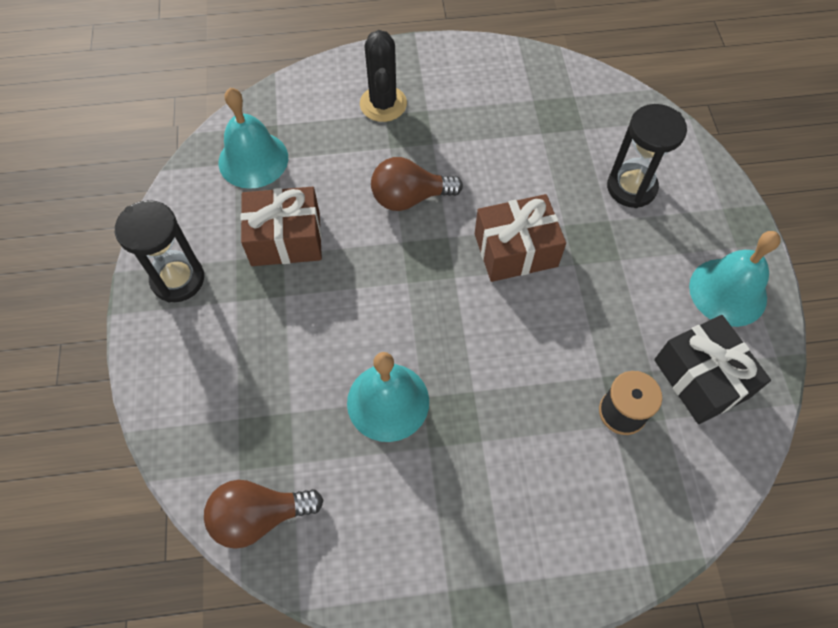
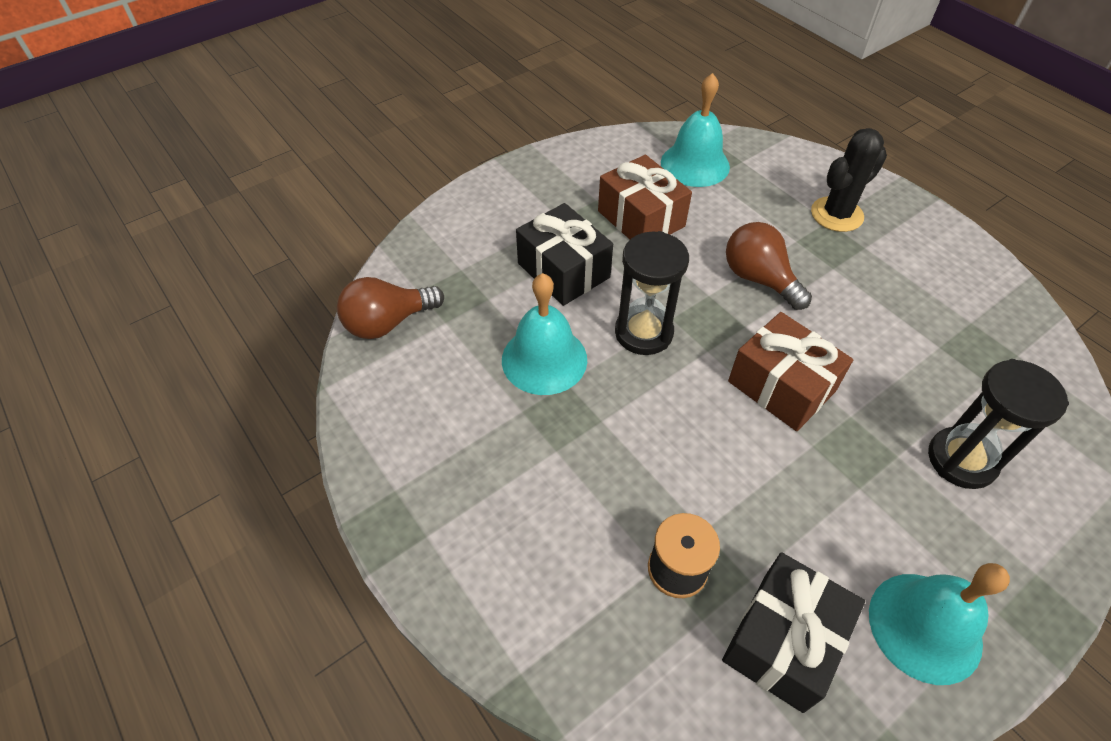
camera: 60 degrees right, 10 degrees down
black hourglass [115,200,204,303] -> black hourglass moved to [615,231,689,355]
brown light bulb [204,480,323,549] -> brown light bulb turned 75 degrees counterclockwise [337,277,444,339]
none -> black gift [516,203,613,306]

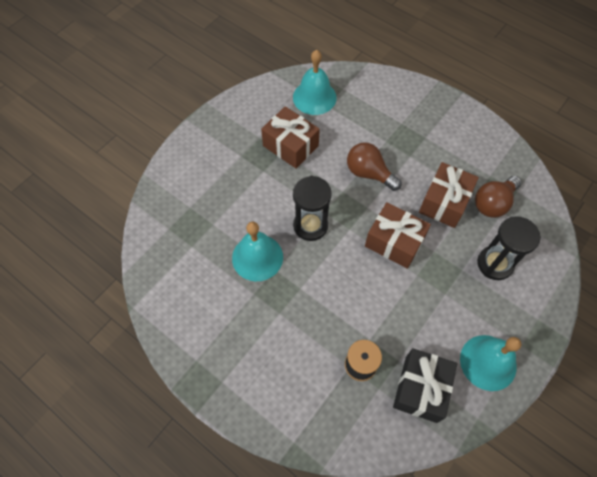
camera: 15 degrees left, 10 degrees up
brown light bulb [337,277,444,339] -> brown light bulb moved to [475,176,522,218]
black gift [516,203,613,306] -> none
black cactus [811,128,887,232] -> none
none -> brown gift [419,162,479,228]

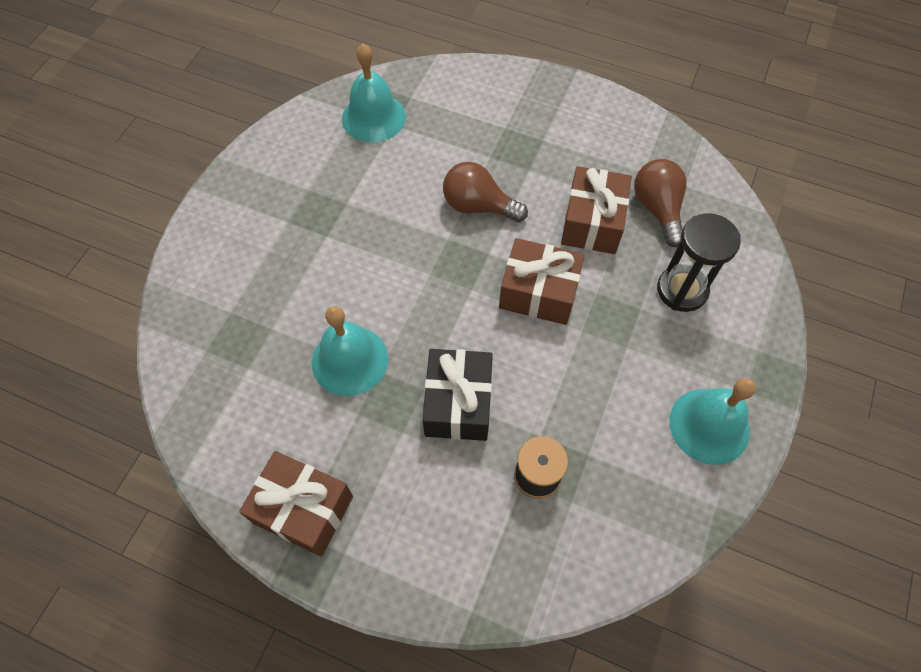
camera: 15 degrees left, 0 degrees up
brown gift [261,106,320,168] -> brown gift moved to [239,451,353,556]
black hourglass [293,176,332,241] -> none
black gift [393,348,457,423] -> black gift moved to [422,349,493,441]
brown light bulb [475,176,522,218] -> brown light bulb turned 135 degrees clockwise [634,159,687,247]

